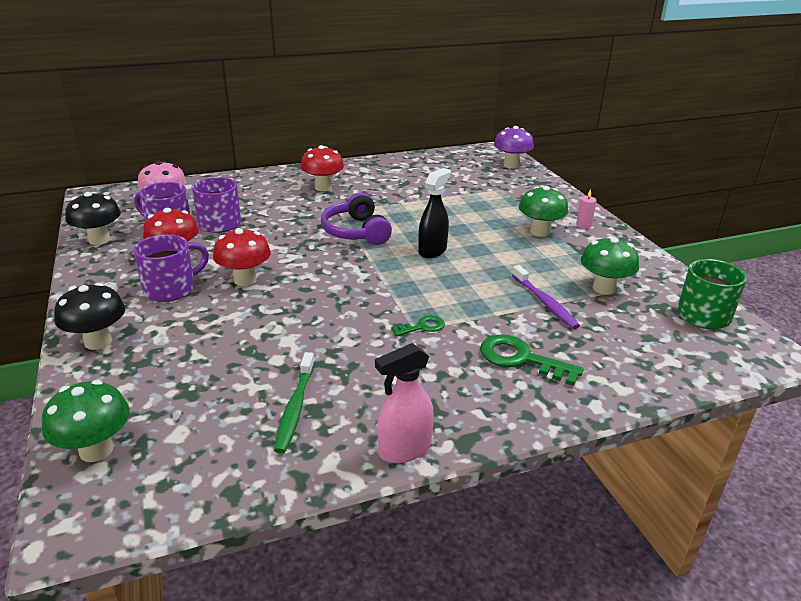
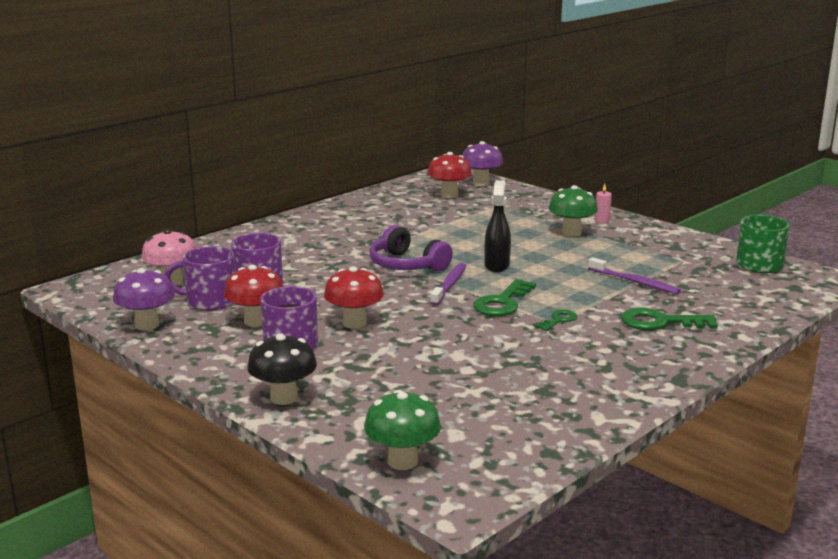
camera: 25 degrees left, 10 degrees down
black mushroom [65,192,121,245] -> purple mushroom [113,268,175,330]
green toothbrush [274,352,315,453] -> none
red mushroom [300,145,344,191] -> red mushroom moved to [428,152,472,198]
pink spray bottle [375,343,434,463] -> none
green mushroom [581,236,639,295] -> none
none -> purple toothbrush [430,263,467,306]
none -> green key [473,279,536,316]

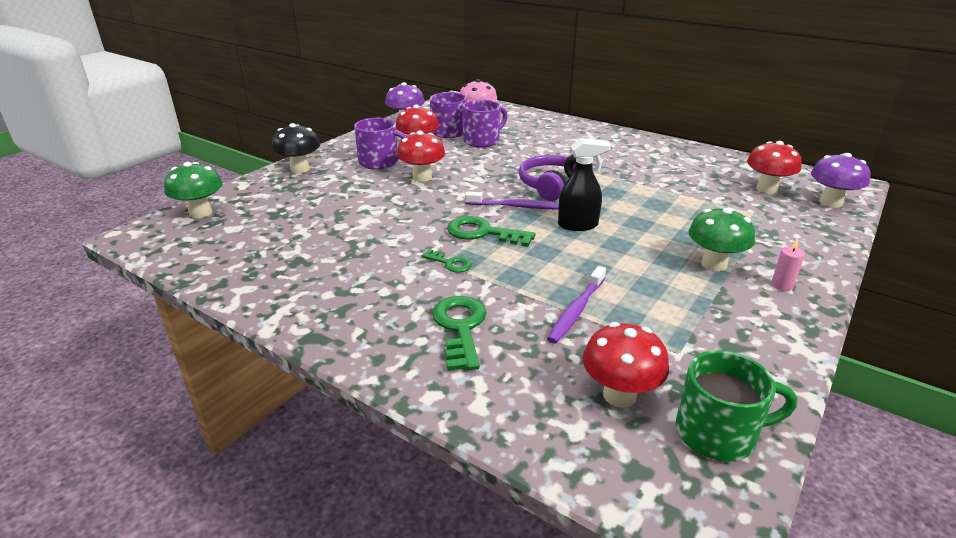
camera: 80 degrees right, 10 degrees up
none -> red mushroom [583,322,669,408]

